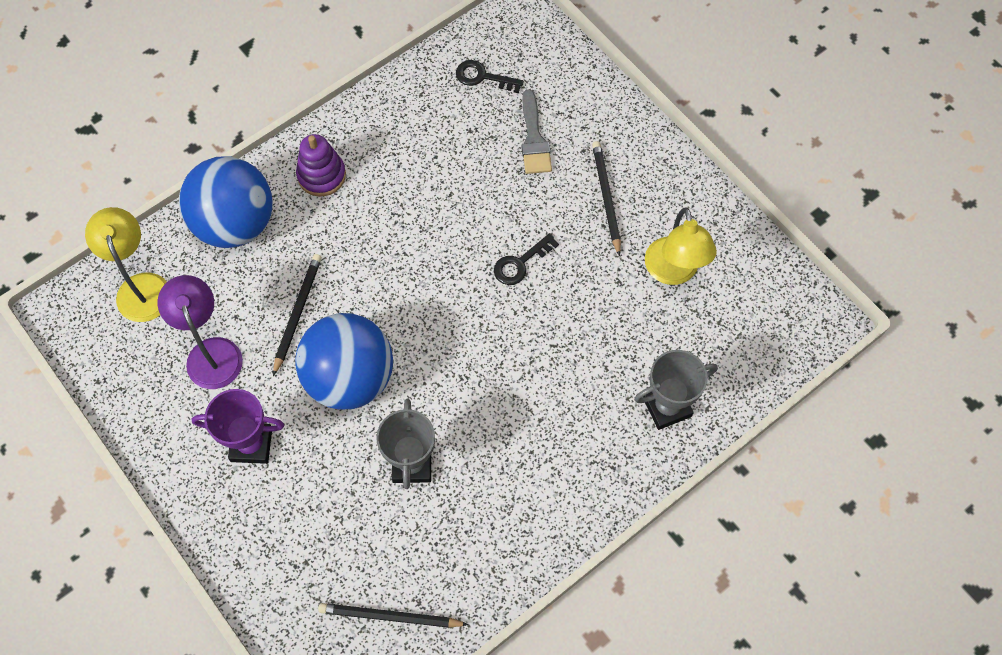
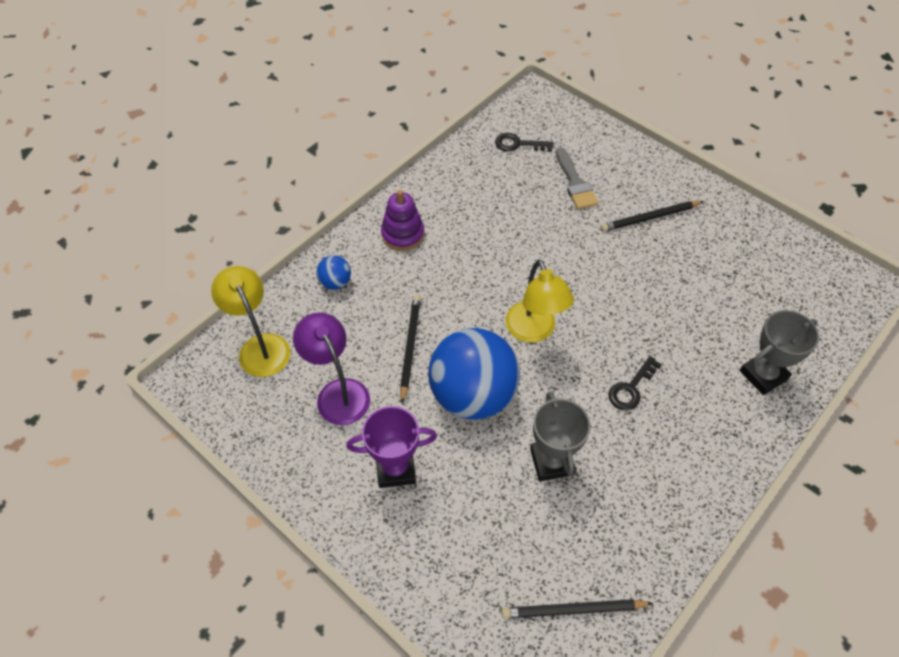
camera: 10 degrees left, 10 degrees down
blue ball [179,156,272,248] -> blue ball [316,255,351,290], size x0.42
black key [494,233,559,285] -> black key moved to [608,356,662,411]
black pencil [592,141,621,257] -> black pencil turned 90 degrees counterclockwise [601,201,704,232]
yellow lamp [645,208,717,285] -> yellow lamp moved to [506,260,574,343]

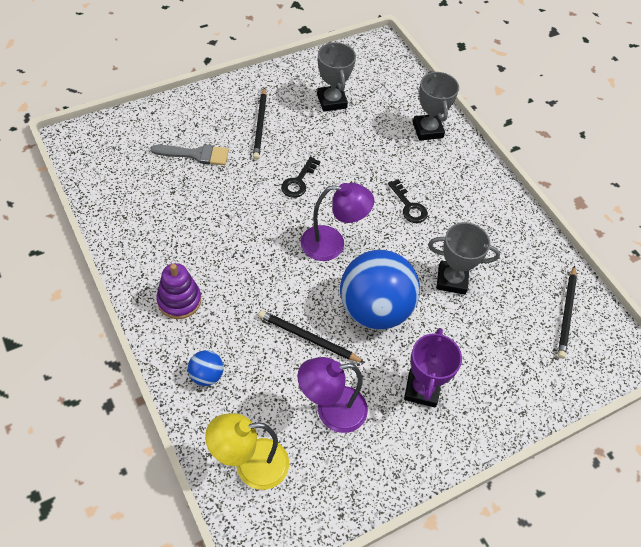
camera: 75 degrees left, 0 degrees up
black key [495,133,553,152] -> black key moved to [281,157,320,198]
yellow lamp [506,260,574,343] -> purple lamp [301,183,374,261]
none -> grey trophy [317,42,356,112]

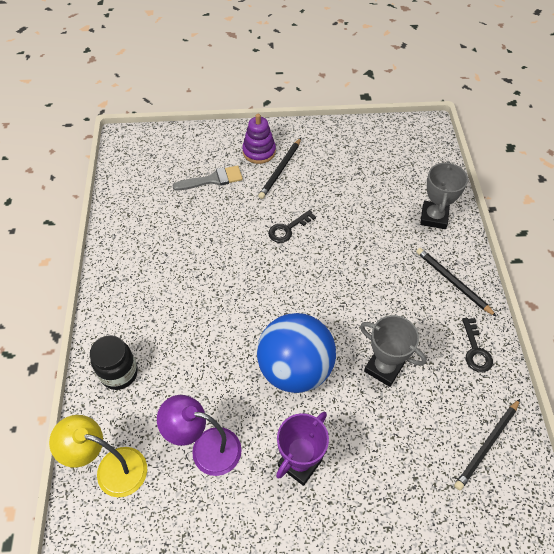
camera: 30 degrees right, 0 degrees up
grey brush [151,144,229,165] -> grey brush turned 45 degrees counterclockwise [172,165,243,191]
purple stacking toy [156,263,201,319] -> purple stacking toy moved to [242,114,276,164]
blue ball [188,350,223,386] -> black jar [90,335,138,390]
black pencil [258,310,365,363] -> black pencil moved to [416,248,497,317]
purple lamp [301,183,374,261] -> none
grey trophy [317,42,356,112] -> none
black key [388,179,428,223] -> black key moved to [462,318,493,372]

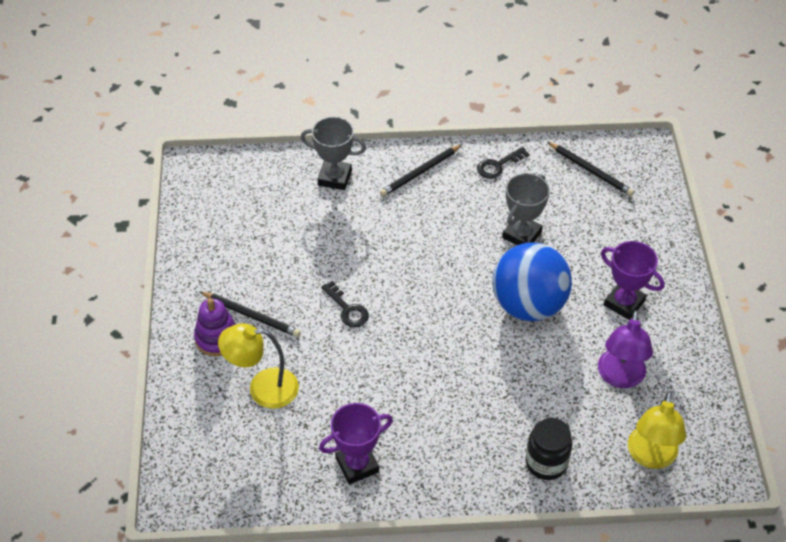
camera: 90 degrees left, 5 degrees down
grey brush [172,165,243,191] -> yellow lamp [218,323,299,409]
black key [462,318,493,372] -> black key turned 150 degrees clockwise [477,147,530,179]
none -> purple trophy [319,403,393,484]

